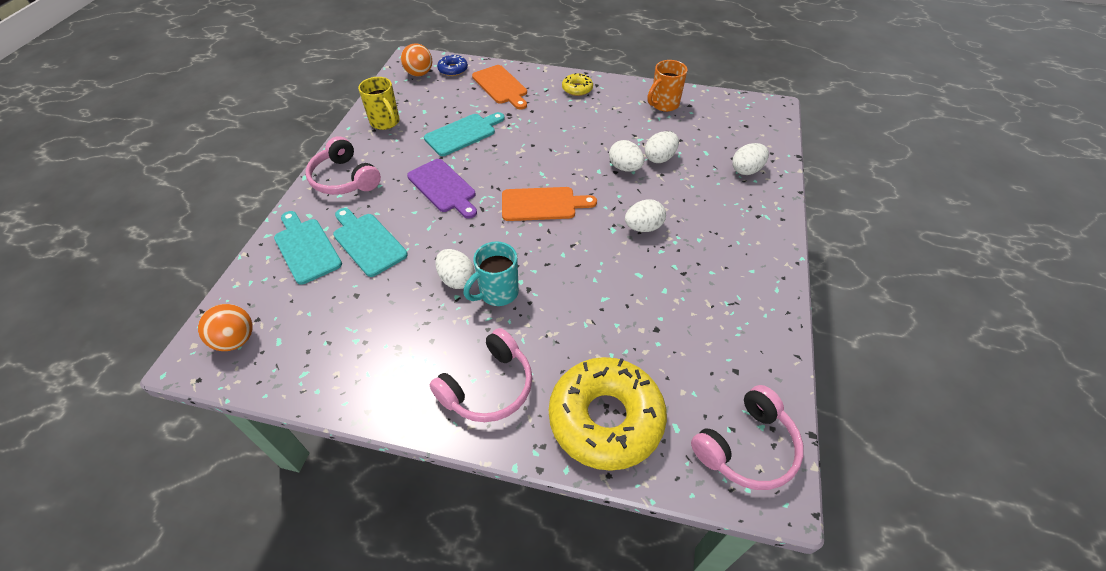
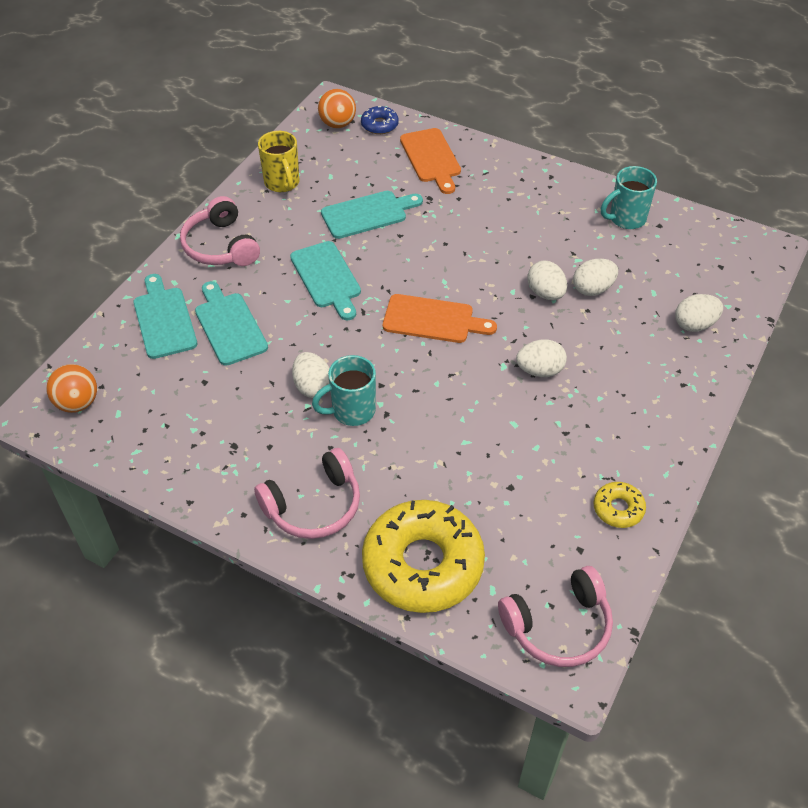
camera: 15 degrees right, 0 degrees up
purple cutting board [407,159,477,218] -> turquoise cutting board [290,241,361,320]
yellow donut [562,73,593,96] -> yellow donut moved to [594,482,646,528]
orange mug [648,60,688,112] -> turquoise mug [601,166,657,229]

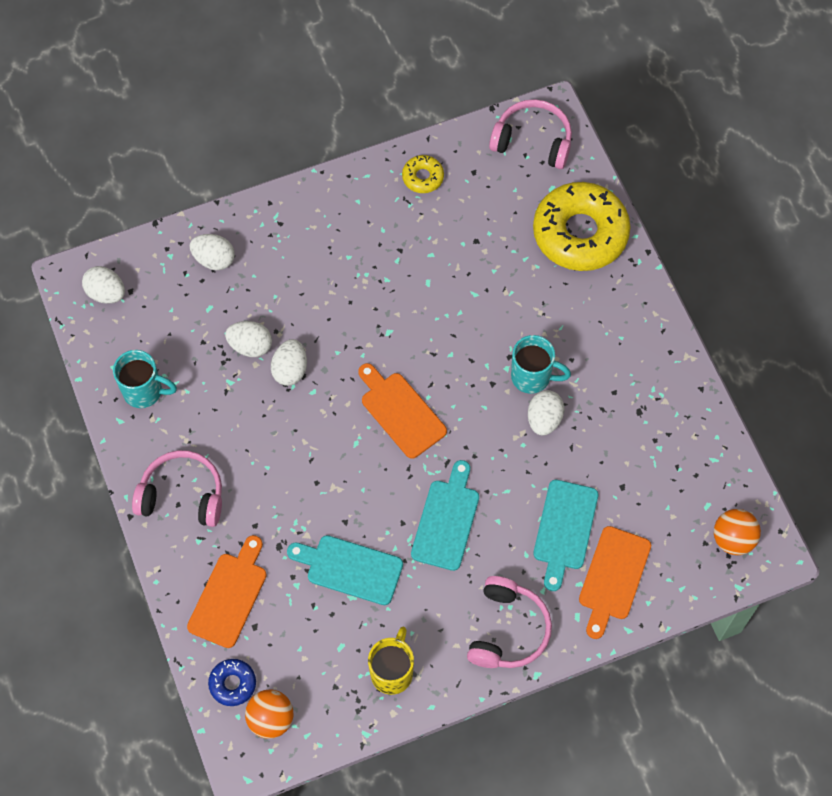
camera: 140 degrees left, 15 degrees up
turquoise cutting board [133,274,197,359] -> orange cutting board [579,526,651,639]
pink headphones [254,448,360,539] -> pink headphones moved to [132,450,222,527]
white egg [516,339,567,377] -> white egg moved to [82,266,125,304]

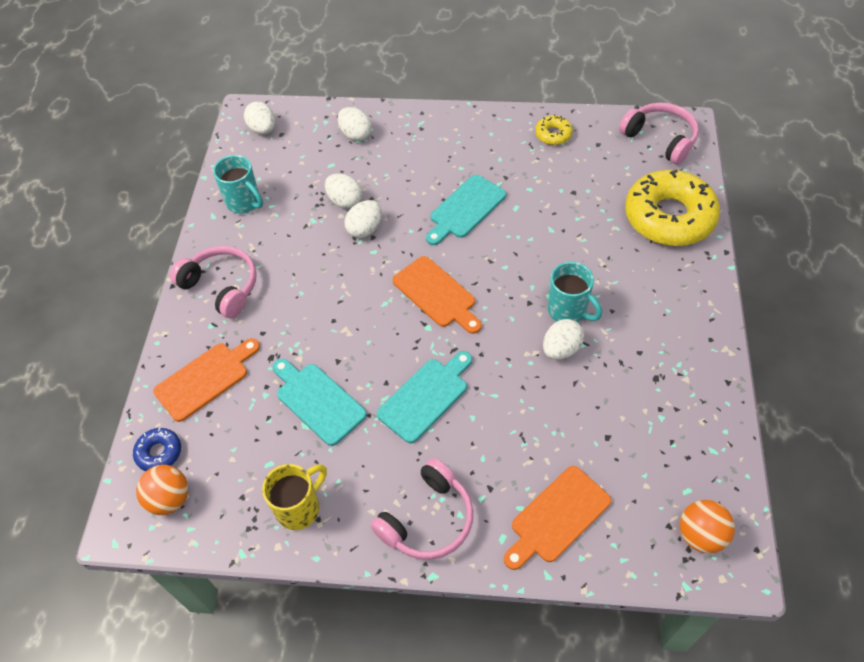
camera: 30 degrees right, 10 degrees down
orange cutting board [358,363,447,459] -> orange cutting board turned 150 degrees clockwise [393,256,482,334]
turquoise cutting board [533,480,598,591] -> turquoise cutting board moved to [426,175,506,245]

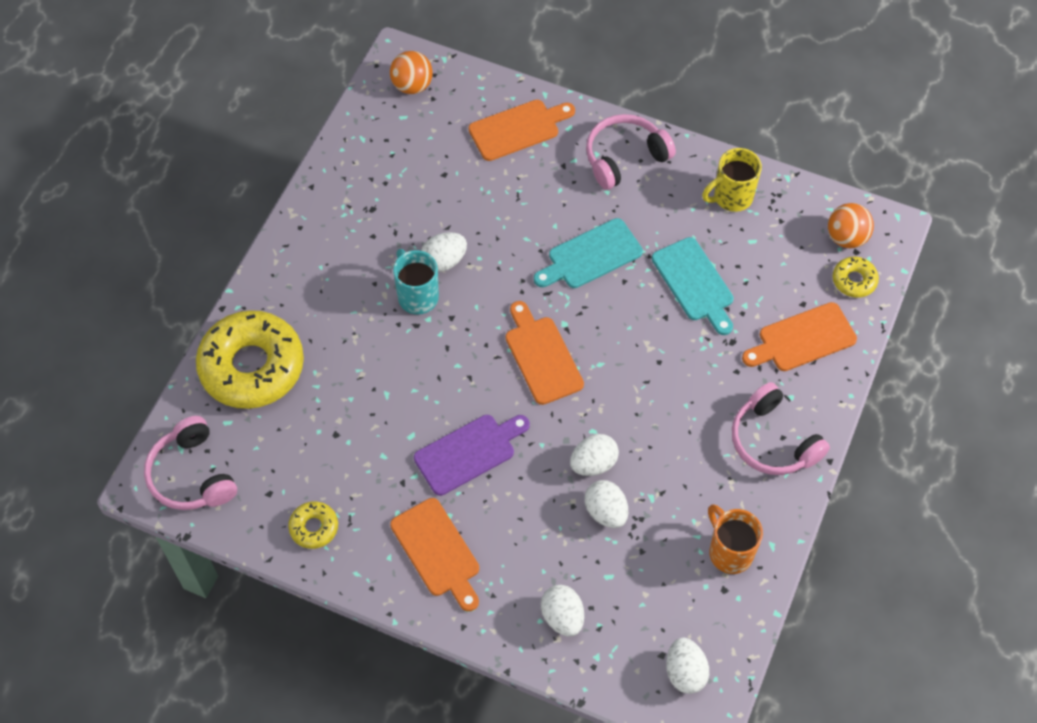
camera: 165 degrees left, 5 degrees up
blue donut [133,428,181,471] -> yellow donut [833,257,879,298]
turquoise mug [213,155,263,214] -> orange mug [708,504,763,574]
turquoise cutting board [426,175,506,245] -> purple cutting board [414,415,530,496]
none -> orange cutting board [390,498,479,612]

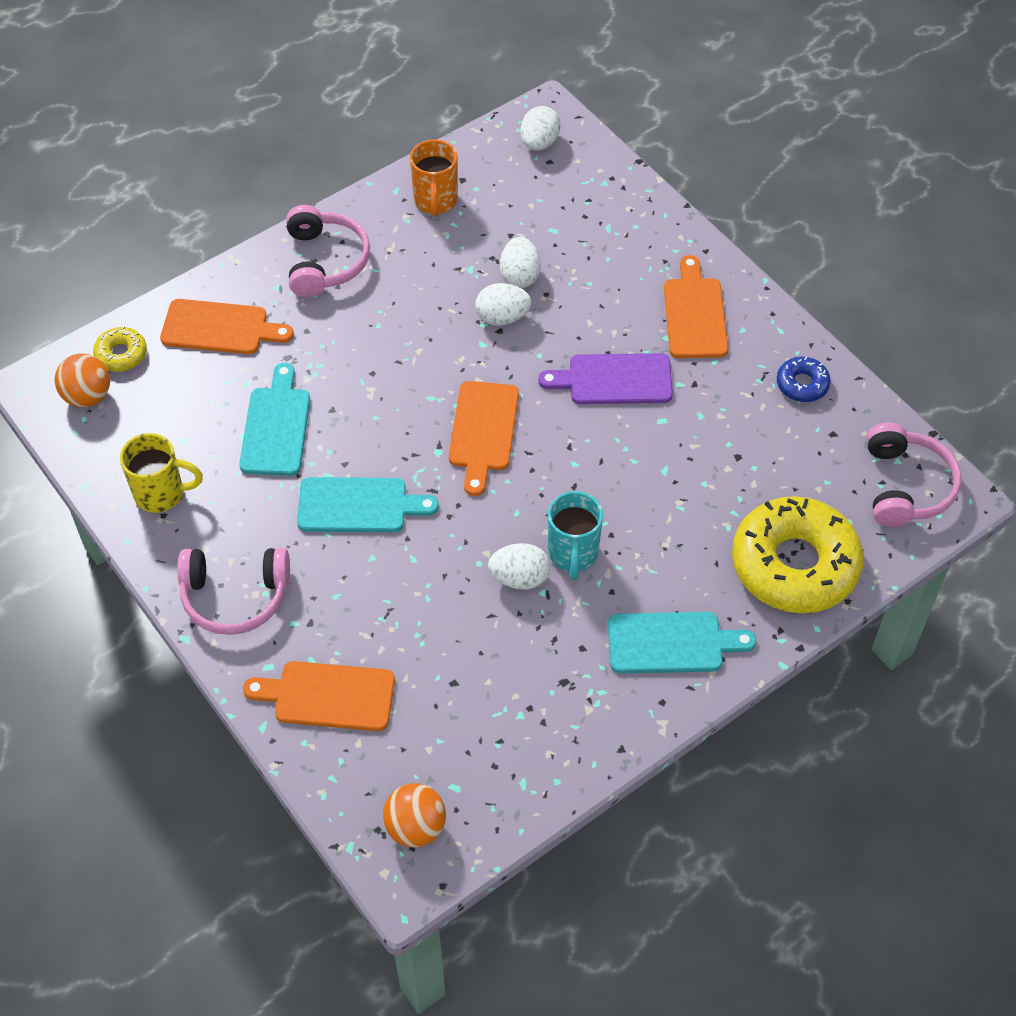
camera: 150 degrees left, 5 degrees down
yellow donut [288,502,338,549] -> blue donut [777,356,831,402]
white egg [541,585,584,636] -> none
none -> turquoise cutting board [608,612,756,674]

